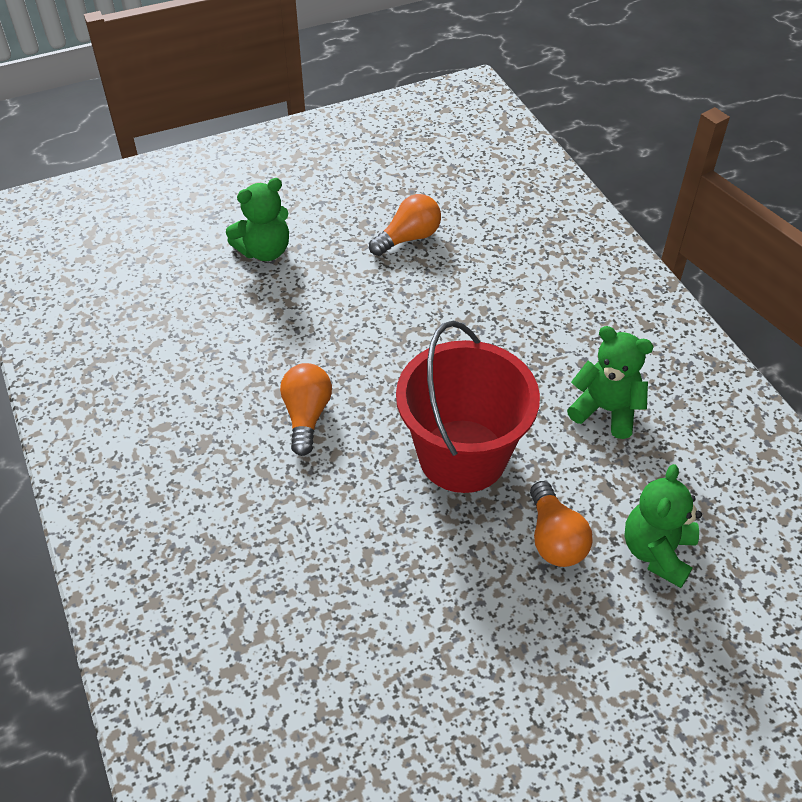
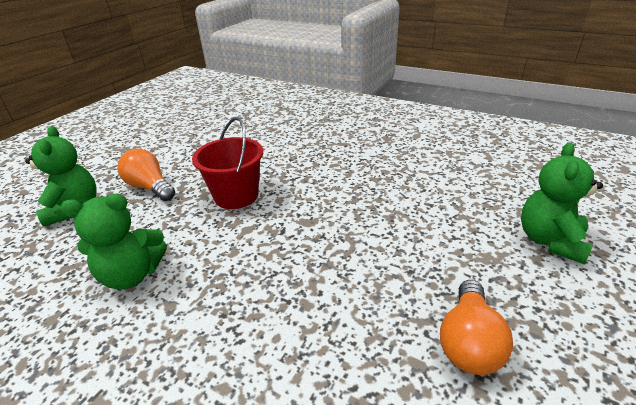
camera: 145 degrees right, 15 degrees down
orange light bulb [280,363,332,456] -> none
red bucket [396,320,540,493] -> red bucket [192,117,263,209], size x0.65

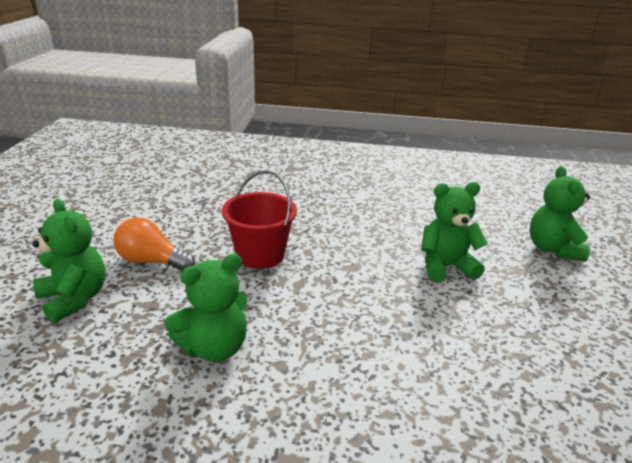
camera: 25 degrees left, 5 degrees down
orange light bulb [440,280,513,375] -> none
none -> green teddy bear [421,182,488,283]

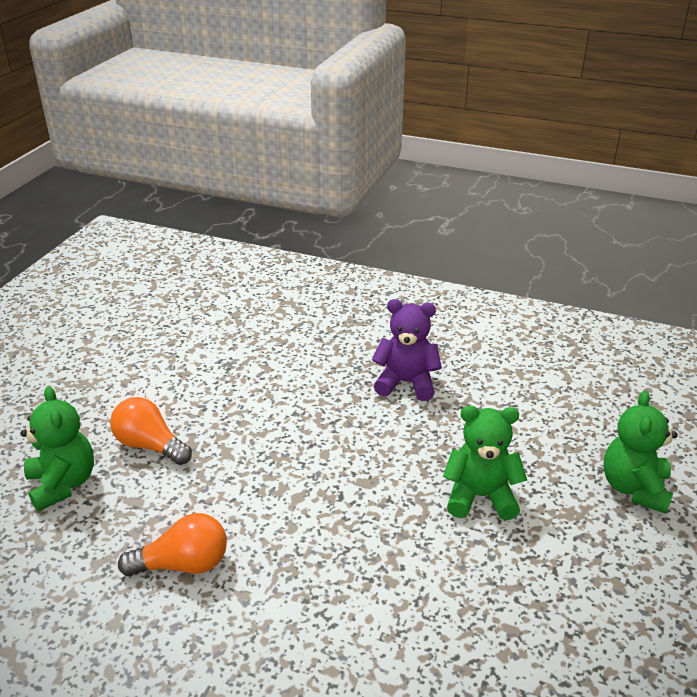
camera: 15 degrees right, 5 degrees up
green teddy bear [165,253,248,362] -> orange light bulb [118,513,227,576]
red bucket [222,170,297,269] -> none
none -> purple teddy bear [372,299,442,401]

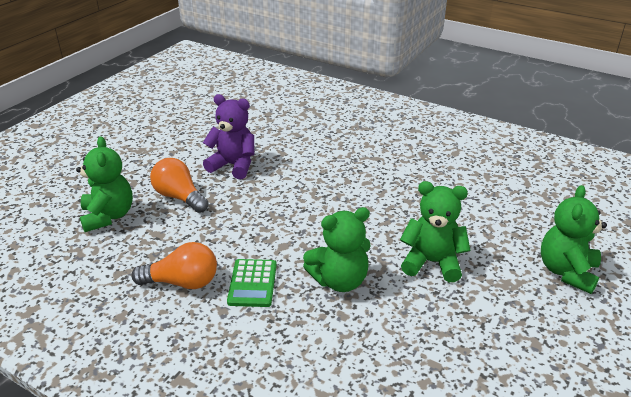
camera: 10 degrees right, 0 degrees up
purple teddy bear [372,299,442,401] -> purple teddy bear moved to [203,94,254,179]
none -> green calculator [227,259,277,307]
none -> green teddy bear [303,207,371,292]

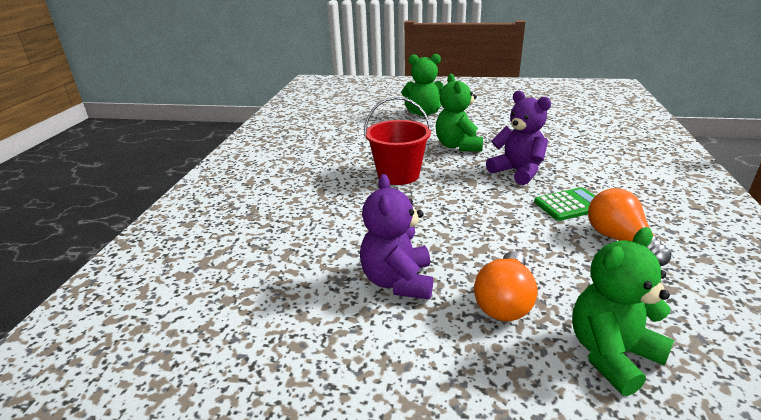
camera: 110 degrees left, 5 degrees down
green teddy bear [303,207,371,292] -> purple teddy bear [486,91,551,185]
none -> red bucket [364,97,432,185]

